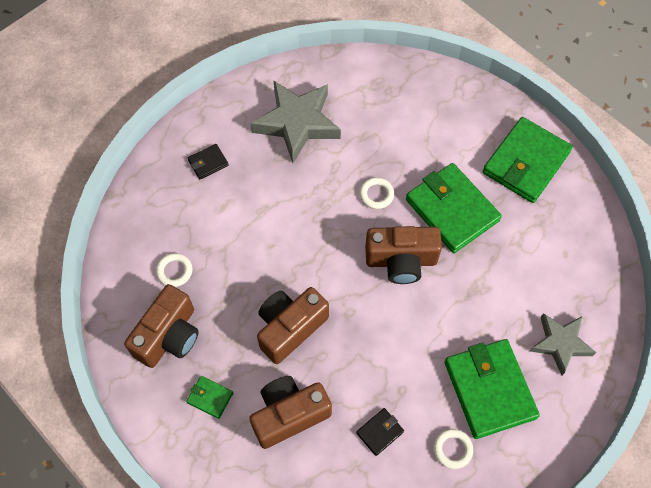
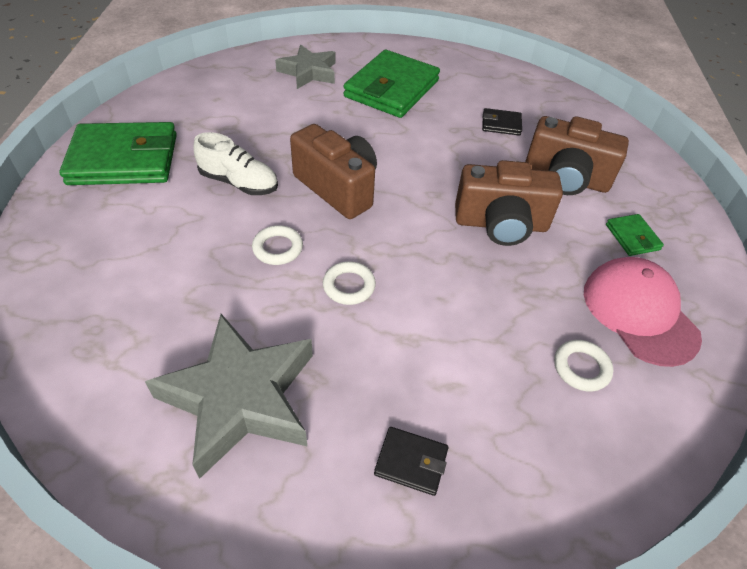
camera: 135 degrees left, 15 degrees down
brown camera [124,284,199,368] -> pink cap [584,257,702,367]
green wallet [406,163,502,253] -> white shoe [193,132,278,195]
white ring [433,429,473,469] -> white ring moved to [323,261,376,305]

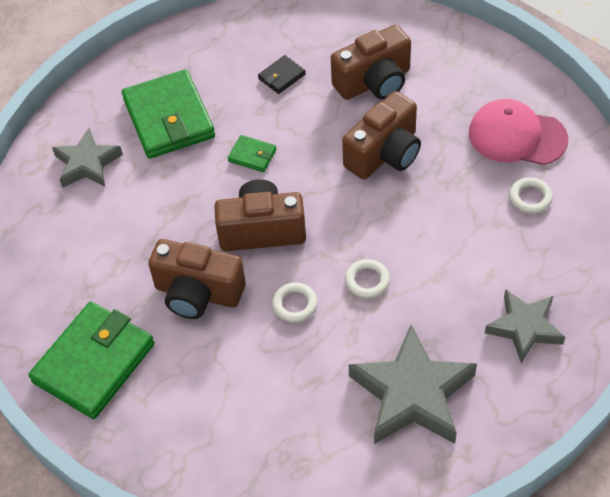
camera: 45 degrees left, 5 degrees up
white shoe [193,132,278,195] -> brown camera [148,239,246,319]
black wallet [374,427,448,496] -> grey star [485,289,565,363]
green wallet [606,214,664,256] -> green wallet moved to [228,135,277,172]

